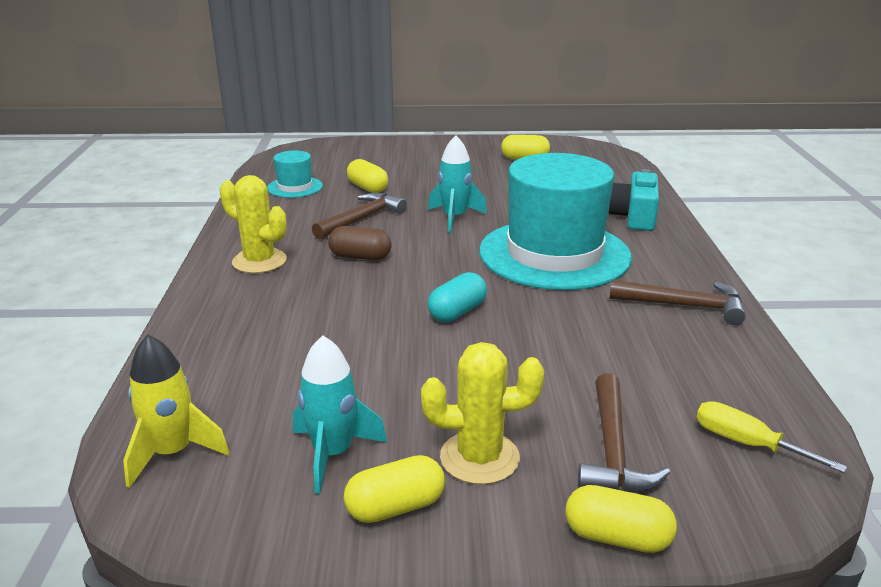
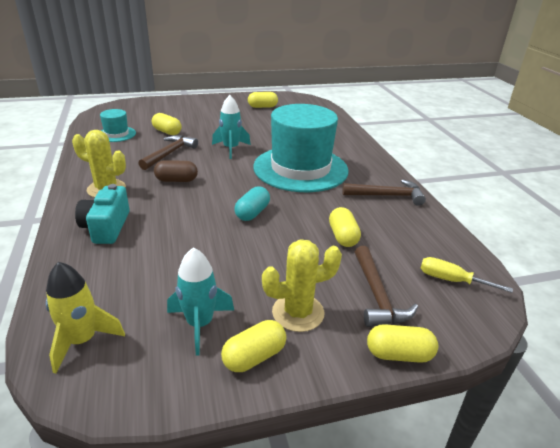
camera: 15 degrees left, 5 degrees up
turquoise camera [609,169,659,231] -> turquoise camera moved to [75,184,130,244]
none -> yellow capsule [329,207,361,247]

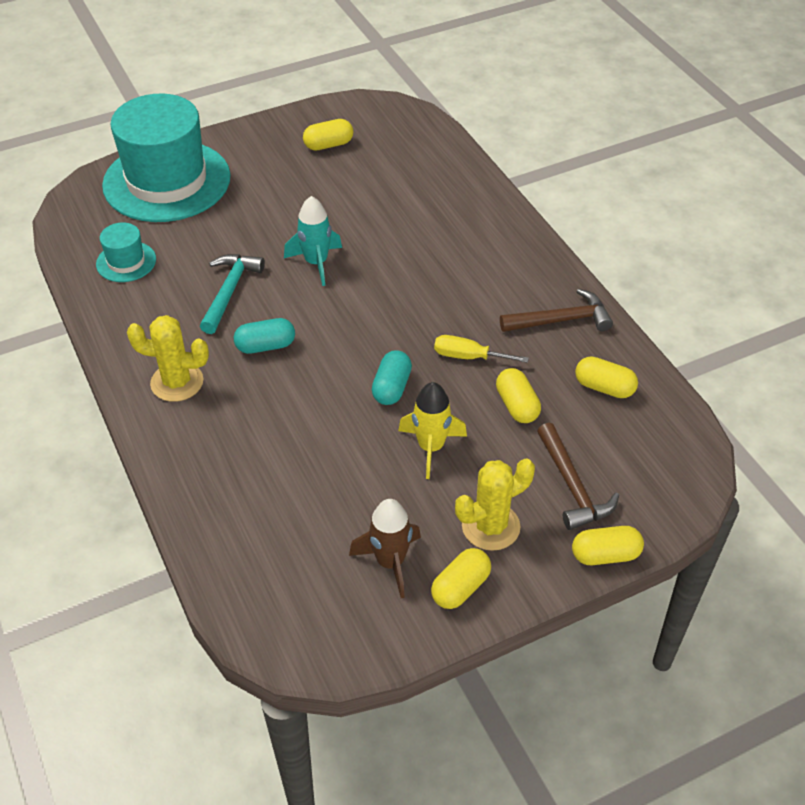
camera: 10 degrees left, 15 degrees up
yellow rocket [46,262,125,374] -> yellow rocket moved to [398,382,467,479]
turquoise camera [75,184,130,244] -> none
brown hammer [138,135,198,170] -> turquoise hammer [200,254,265,334]
yellow capsule [152,113,182,135] -> yellow capsule moved to [575,356,638,398]
brown capsule [154,160,198,182] -> turquoise capsule [234,318,295,354]
turquoise rocket [167,247,234,356] -> brown rocket [349,499,421,598]
turquoise hat [253,104,349,192] -> turquoise hat moved to [102,94,231,222]
yellow screwdriver [420,257,513,293] -> yellow screwdriver moved to [434,335,529,363]

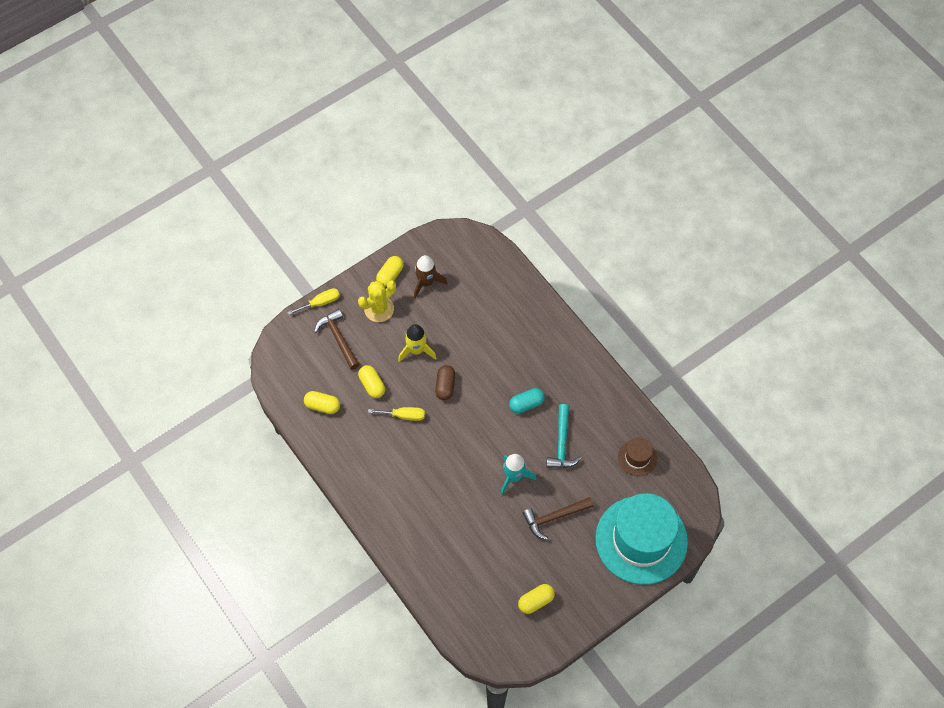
camera: 170 degrees right, 15 degrees up
turquoise hat [96,223,156,282] -> brown hat [618,437,657,476]
yellow cactus [127,315,209,402] -> none
turquoise capsule [372,350,412,405] -> brown capsule [435,365,455,400]
brown hammer [500,289,613,332] -> brown hammer moved to [523,497,594,540]
yellow capsule [572,526,644,565] -> yellow screwdriver [288,288,340,315]

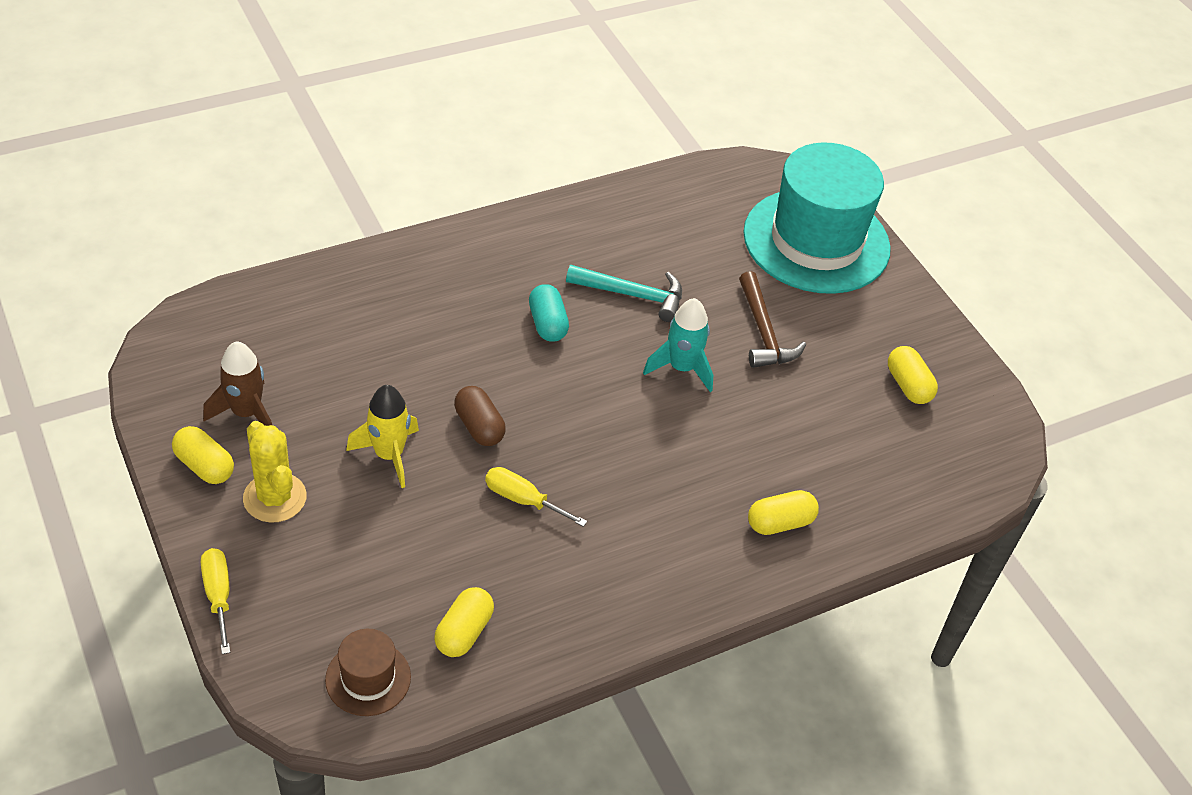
camera: 85 degrees left, 15 degrees down
brown hammer [314,309,360,370] -> none
yellow capsule [358,365,385,398] -> yellow capsule moved to [748,490,819,535]
yellow screwdriver [368,407,425,421] -> yellow screwdriver turned 75 degrees counterclockwise [485,467,587,527]
brown capsule [435,365,455,400] -> brown capsule turned 45 degrees clockwise [454,386,506,446]
brown hat [618,437,657,476] -> brown hat moved to [325,629,411,716]

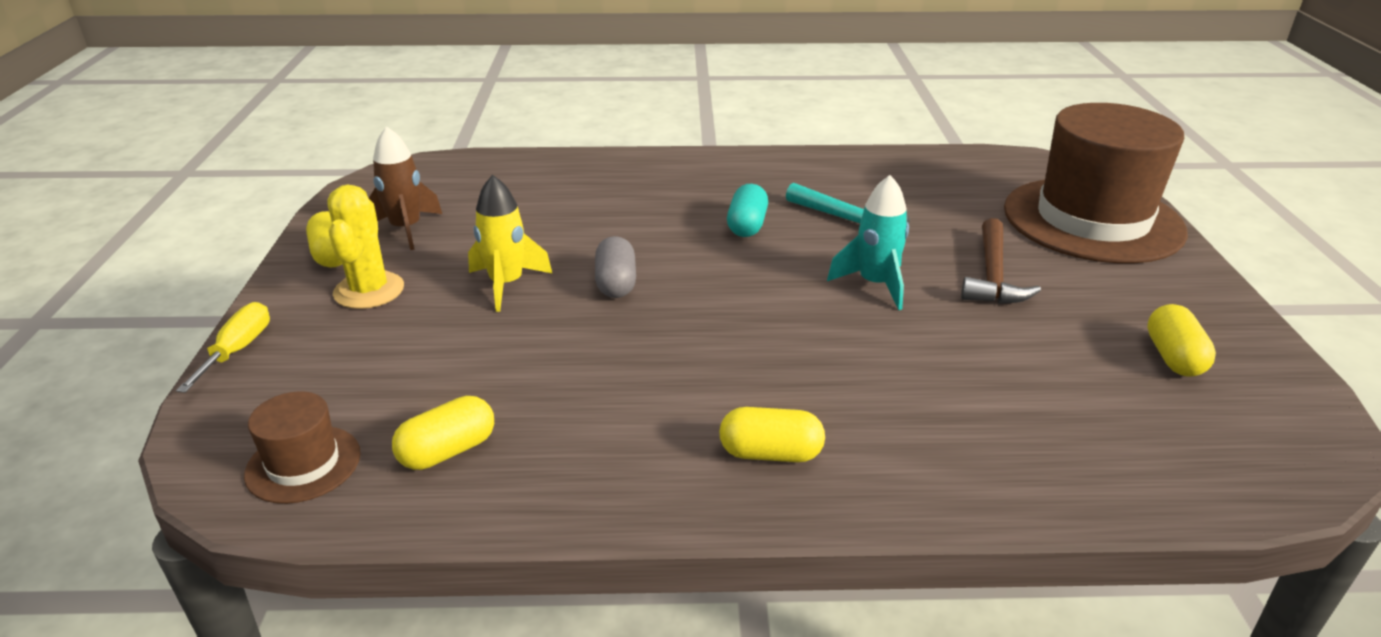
camera: 30 degrees right, 15 degrees down
brown capsule [454,386,506,446] -> grey capsule [595,236,636,298]
yellow screwdriver [485,467,587,527] -> none
turquoise hat [743,142,891,294] -> brown hat [1004,103,1188,263]
yellow capsule [748,490,819,535] -> yellow capsule moved to [719,407,825,462]

